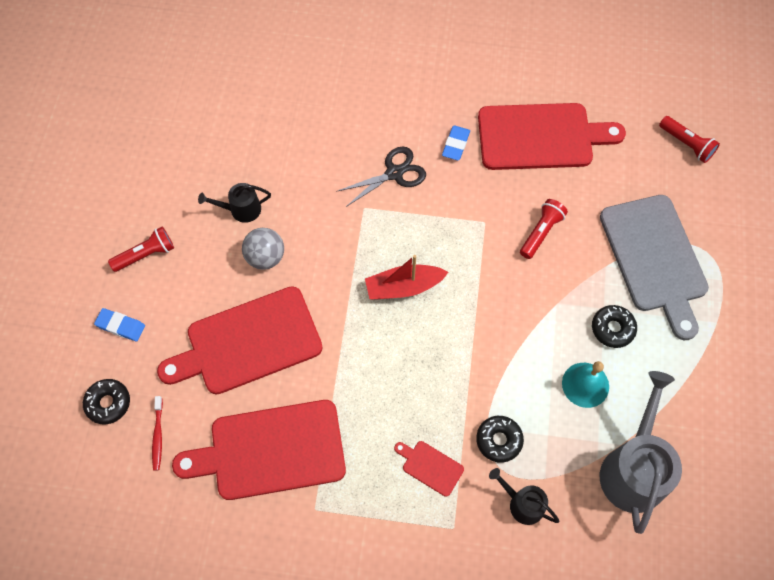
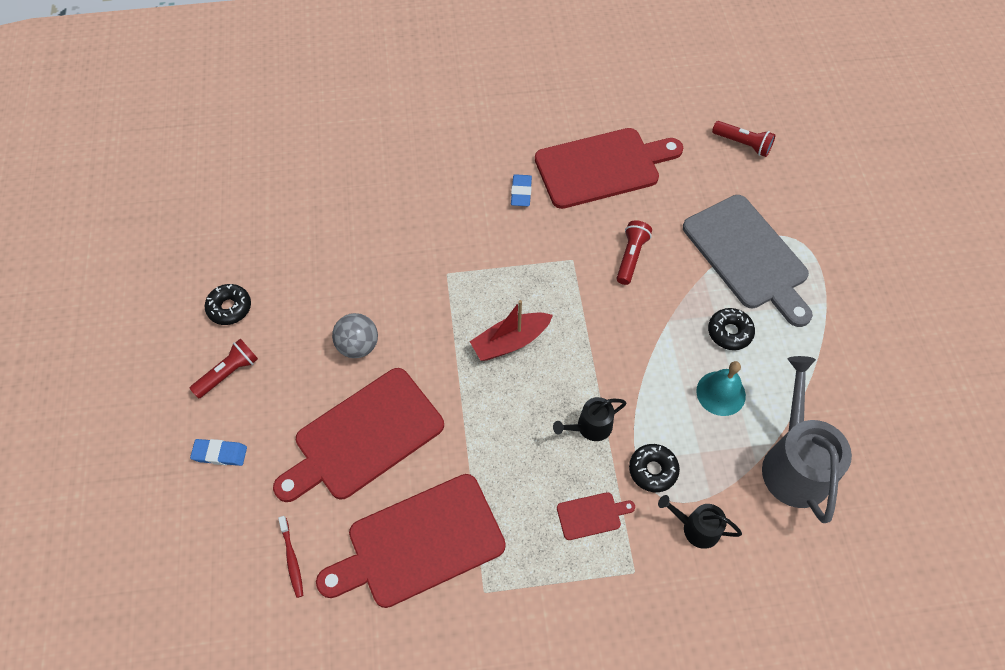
camera: 15 degrees left, 5 degrees down
black donut [83,379,130,425] -> black donut moved to [205,284,251,325]
black watering can [198,183,271,223] -> black watering can moved to [553,397,627,441]
black scissors [336,146,426,207] -> none
red cutting board [394,441,464,497] -> red cutting board turned 150 degrees clockwise [557,492,635,540]

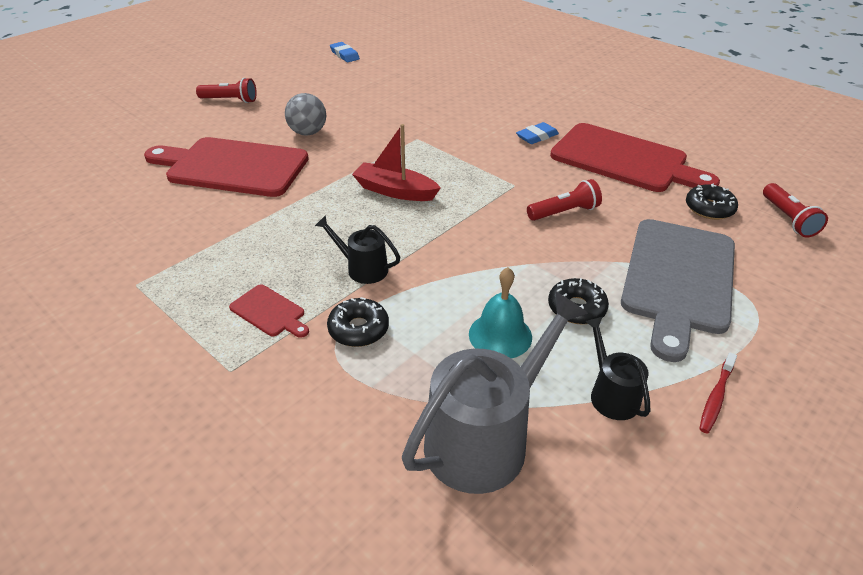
camera: 50 degrees right, 20 degrees down
blue eraser [190,439,247,466] -> blue eraser moved to [330,42,360,62]
black donut [205,284,251,325] -> black donut moved to [686,184,738,220]
red toothbrush [278,516,303,598] -> red toothbrush moved to [699,352,737,434]
red cutting board [316,474,506,608] -> none
black watering can [658,495,742,549] -> black watering can moved to [585,317,650,420]

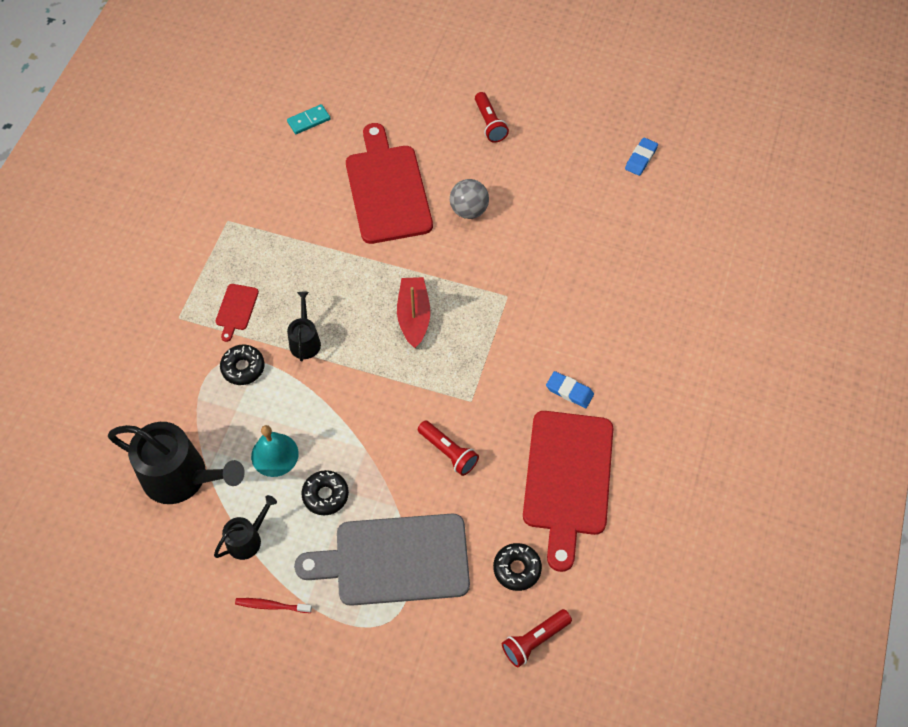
camera: 65 degrees right, 20 degrees up
grey watering can [402,292,588,494] -> black watering can [108,422,245,504]
none -> turquoise domino [287,104,331,134]

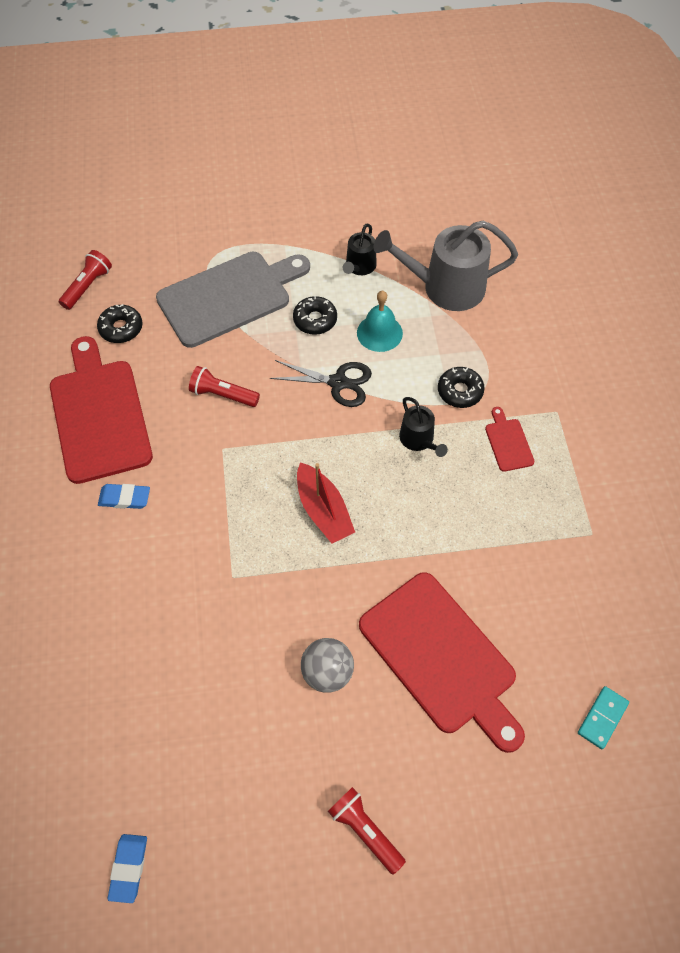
camera: 155 degrees right, 0 degrees up
black watering can [108,422,245,504] -> grey watering can [374,221,518,311]
red toothbrush [235,598,312,613] -> none
none -> black scissors [270,360,372,407]

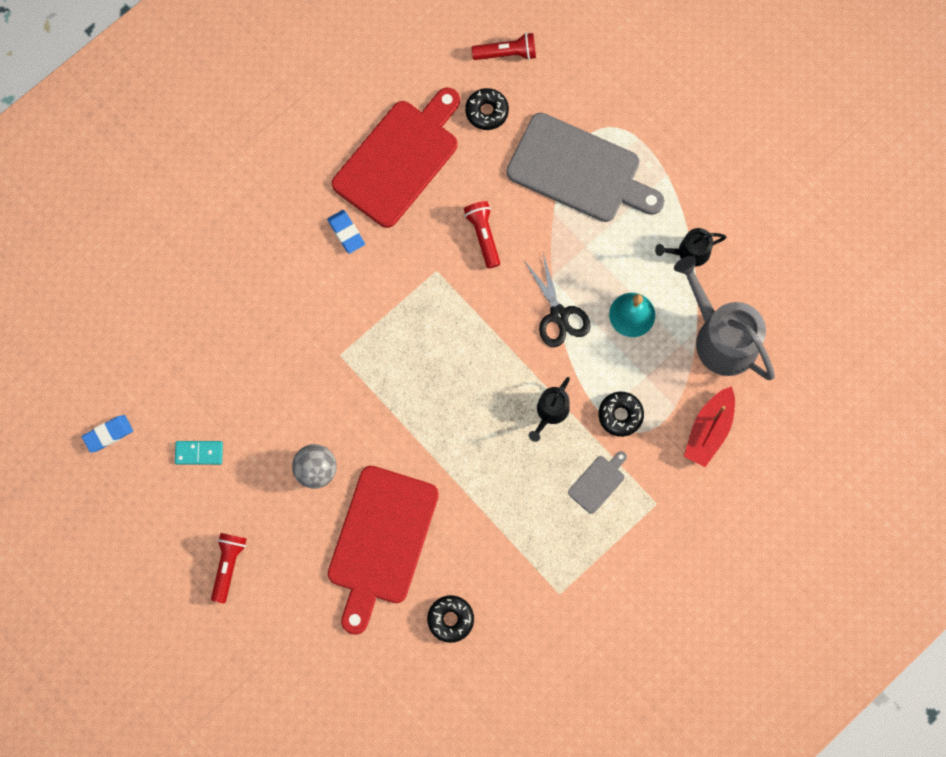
camera: 55 degrees right, 15 degrees up
black donut [293,296,337,335] -> black donut moved to [427,595,474,643]
red boat [297,462,355,543] -> red boat moved to [684,386,735,467]
red cutting board [485,407,535,472] -> grey cutting board [568,451,627,514]
turquoise domino [578,686,629,749] -> turquoise domino moved to [175,441,223,465]

